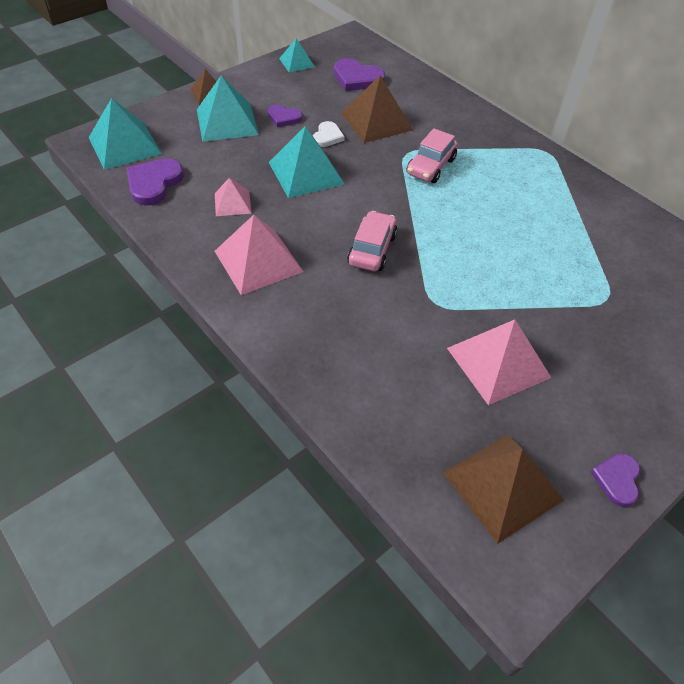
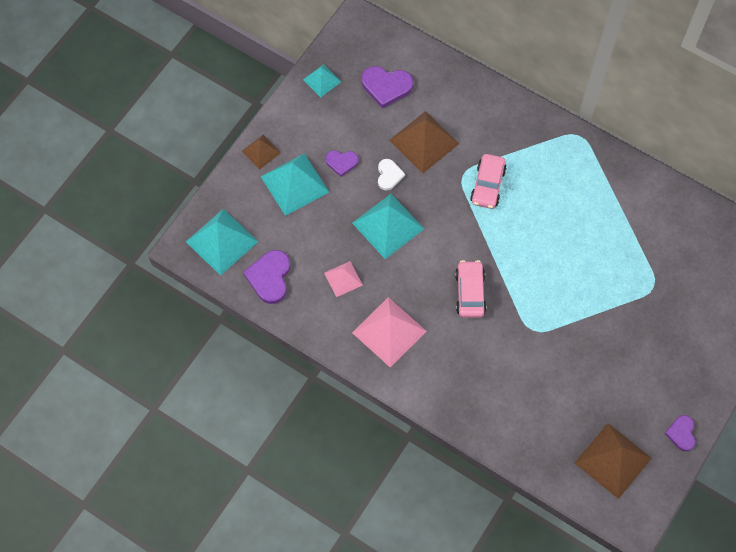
camera: 15 degrees left, 15 degrees up
pink pyramid [447,320,551,405] -> none

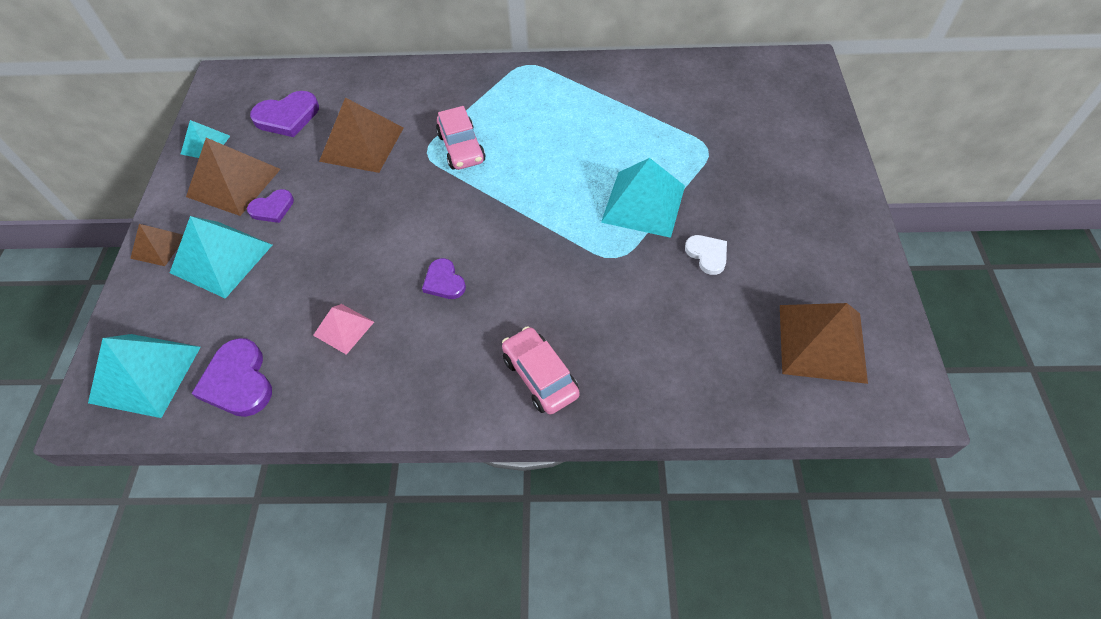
camera: 30 degrees left, 10 degrees down
turquoise pyramid [352,194,424,259] -> turquoise pyramid moved to [601,158,685,238]
pink pyramid [352,297,427,368] -> none
white heart [378,159,405,191] -> white heart moved to [685,235,727,275]
pink car [455,260,486,318] -> pink car moved to [502,326,580,415]
purple heart [664,415,696,451] -> purple heart moved to [422,258,466,299]
none -> brown pyramid [186,138,281,216]

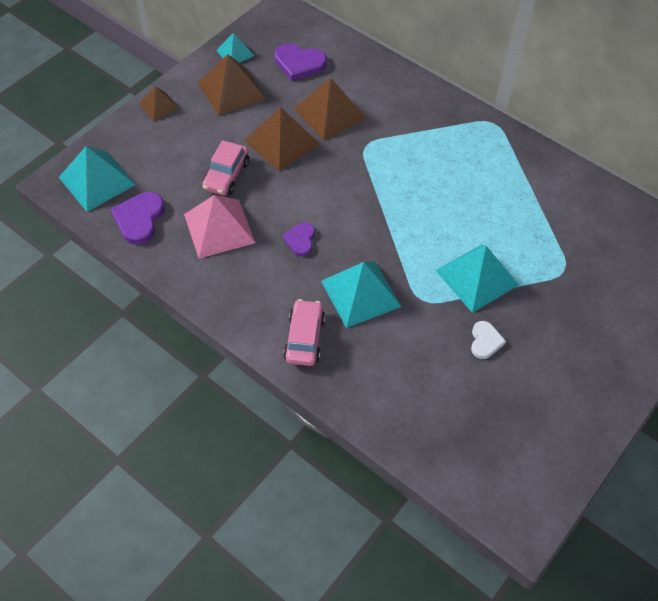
camera: 35 degrees right, 0 degrees up
turquoise pyramid [170,216,272,299] -> turquoise pyramid moved to [321,261,402,328]
purple heart [247,189,294,223] -> none
pink pyramid [313,304,374,355] -> pink pyramid [184,195,255,258], size x1.78
pink car [436,106,485,170] -> pink car moved to [202,140,249,196]
brown pyramid [780,303,868,384] -> brown pyramid moved to [244,107,320,171]

